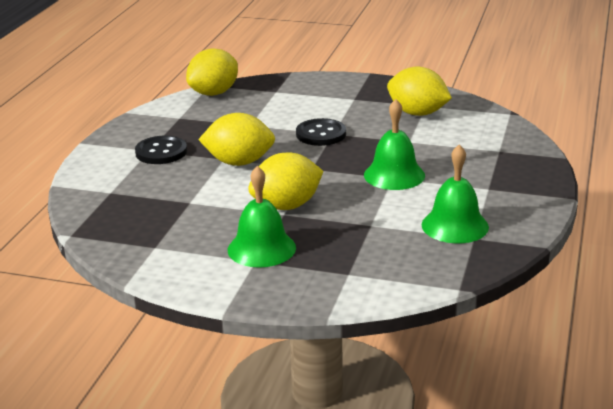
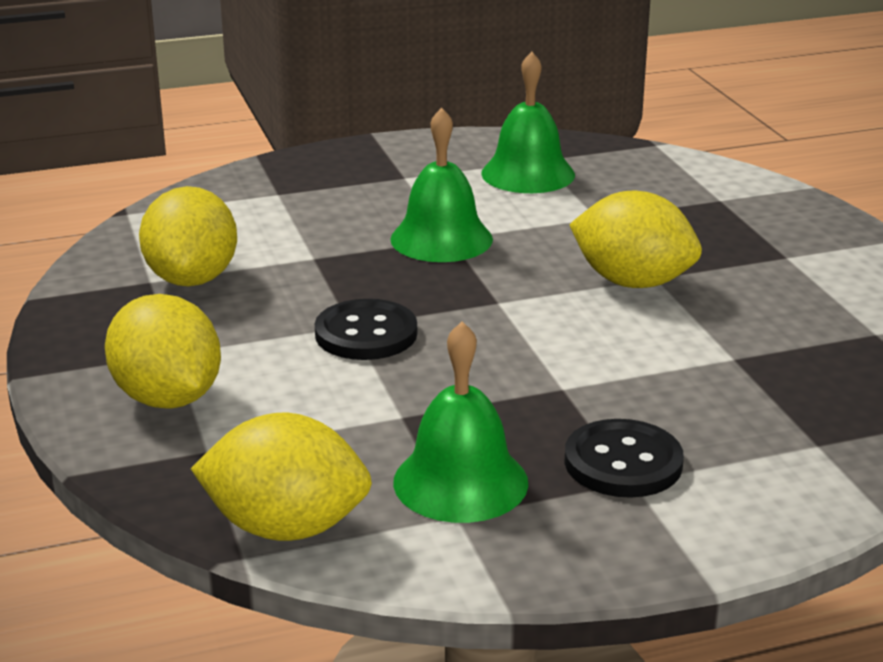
camera: 125 degrees left, 0 degrees up
yellow lemon [198,113,275,166] -> yellow lemon moved to [105,294,221,409]
green bell [228,166,296,268] -> green bell moved to [393,322,528,523]

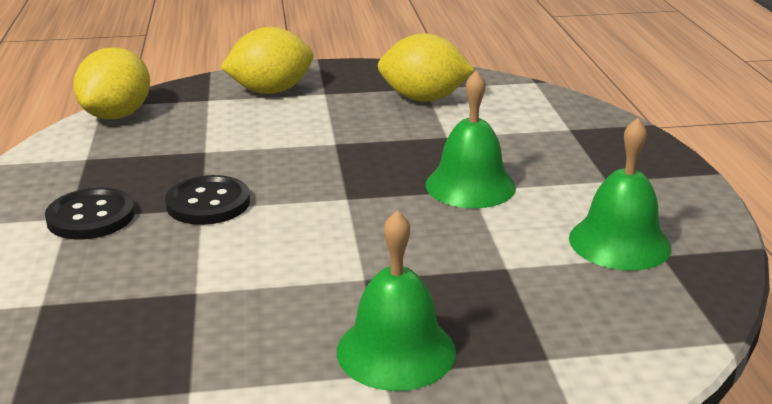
camera: 100 degrees right, 0 degrees up
black button [315,299,417,360] -> black button moved to [165,175,250,225]
green bell [393,322,528,523] -> green bell moved to [337,210,456,391]
yellow lemon [569,191,702,288] -> none

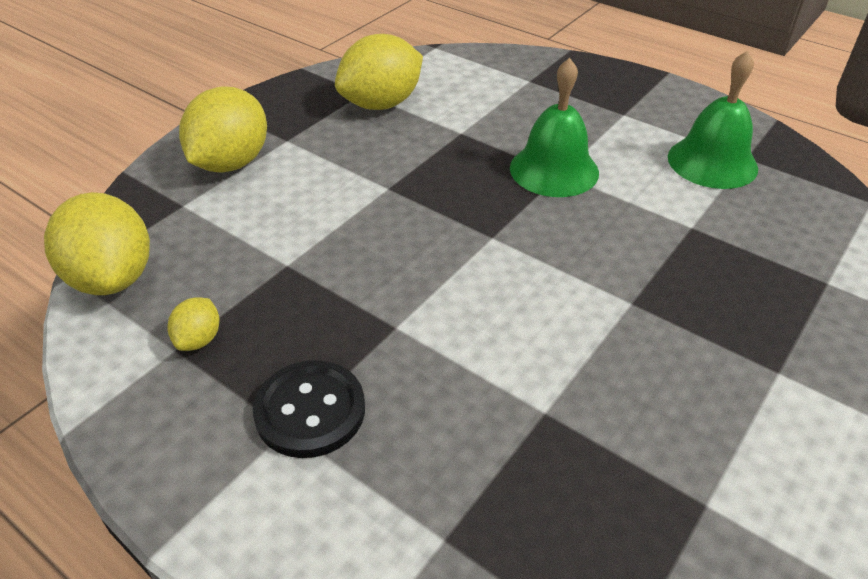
camera: 45 degrees left, 15 degrees up
black button [165,175,250,225] -> none
green bell [337,210,456,391] -> none
none -> yellow lemon [168,297,219,351]

